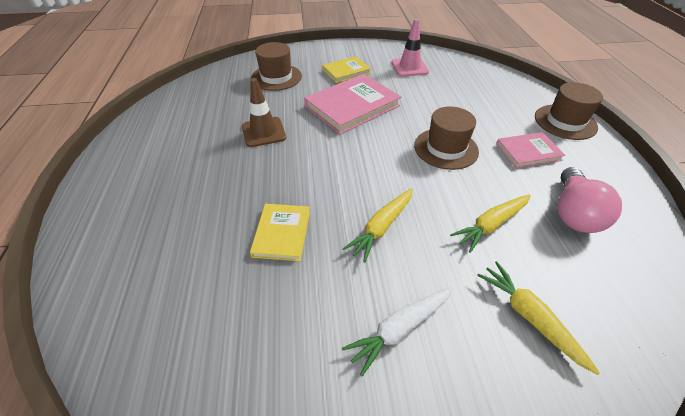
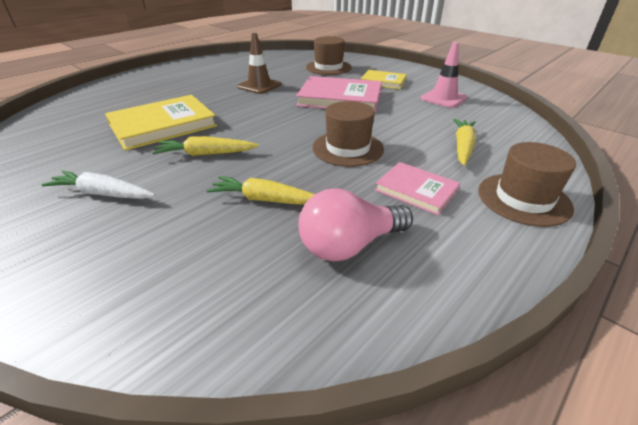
camera: 50 degrees right, 10 degrees down
yellow book [250,204,310,261] -> yellow book [105,95,217,151], size x1.73
yellow carrot [477,261,600,375] -> yellow carrot moved to [453,119,476,166]

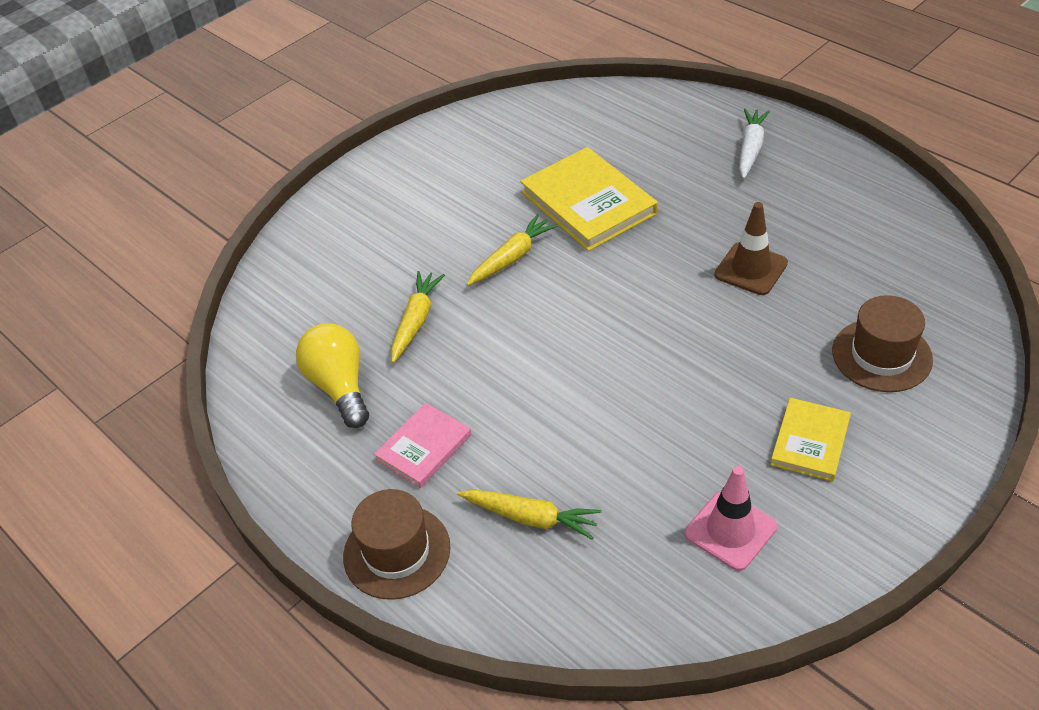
camera: 95 degrees right, 10 degrees up
white carrot [41,170,155,199] -> white carrot moved to [739,109,770,179]
yellow carrot [152,136,259,156] -> yellow carrot turned 45 degrees clockwise [467,214,558,286]
pink book [296,76,382,113] -> none
pink light bulb [298,188,413,262] -> yellow light bulb [296,323,369,428]
brown hat [312,101,384,167] -> none

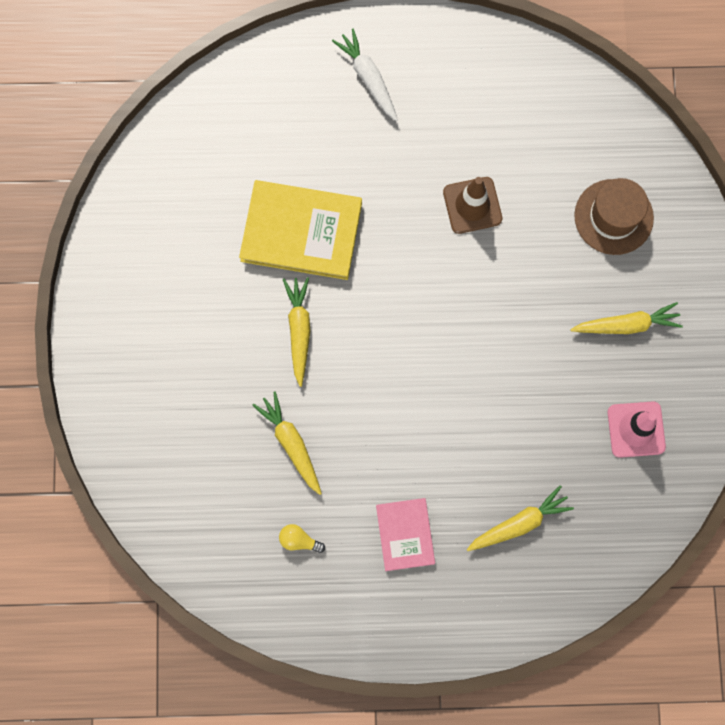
camera: 50 degrees left, 30 degrees up
yellow light bulb [296,323,369,428] -> yellow light bulb [279,524,325,553], size x0.47
brown hat [343,489,450,600] -> none
yellow book [770,398,851,481] -> yellow carrot [570,302,683,334]

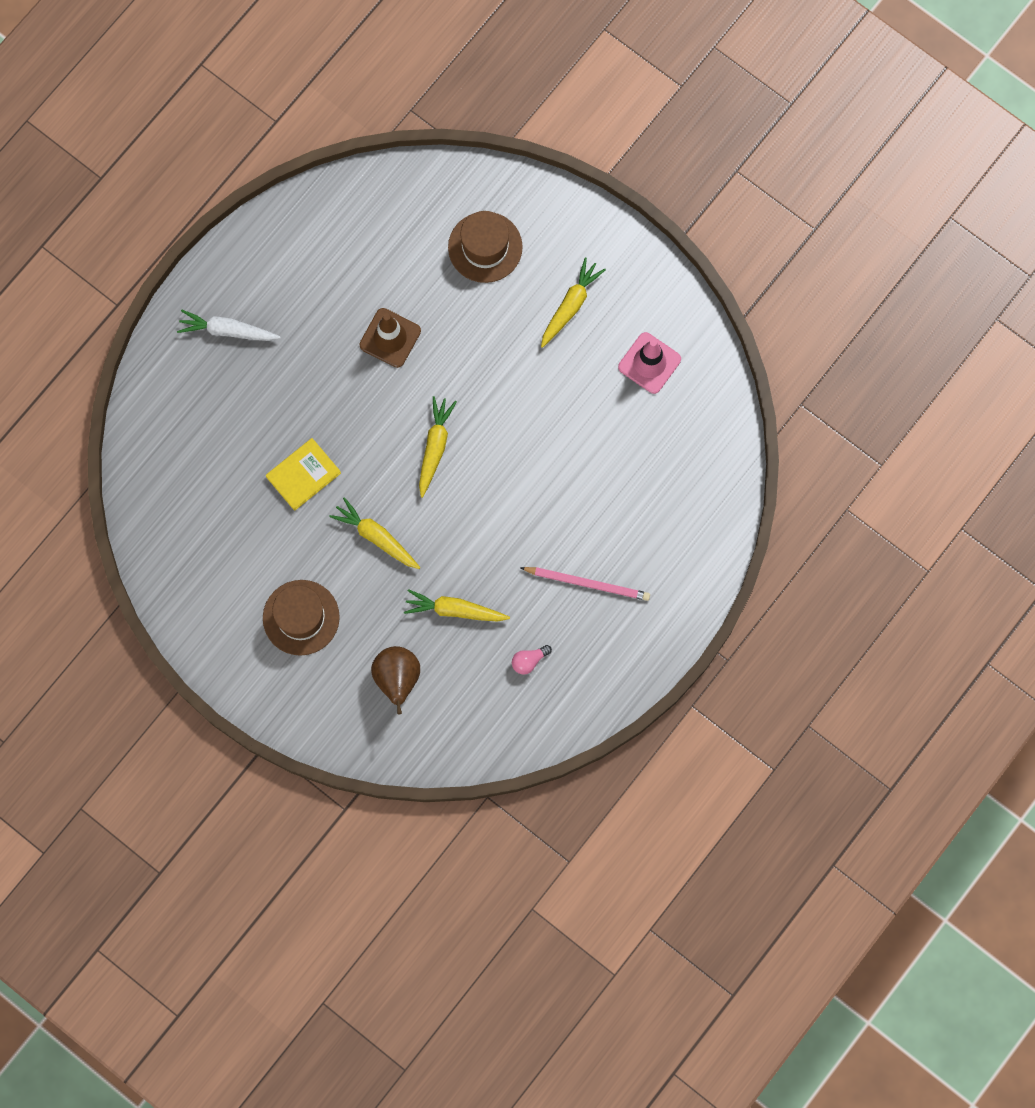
camera: 50 degrees left, 0 degrees up
yellow book [239,180,362,280] -> yellow book [265,438,341,511], size x0.58
yellow light bulb [279,524,325,553] -> pink light bulb [512,645,552,675]
pink book [376,498,435,571] -> pink pencil [520,567,650,601]
yellow carrot [467,485,574,551] -> yellow carrot moved to [419,396,457,498]
none -> brown hat [263,580,340,656]
none -> brown pear [371,646,420,715]

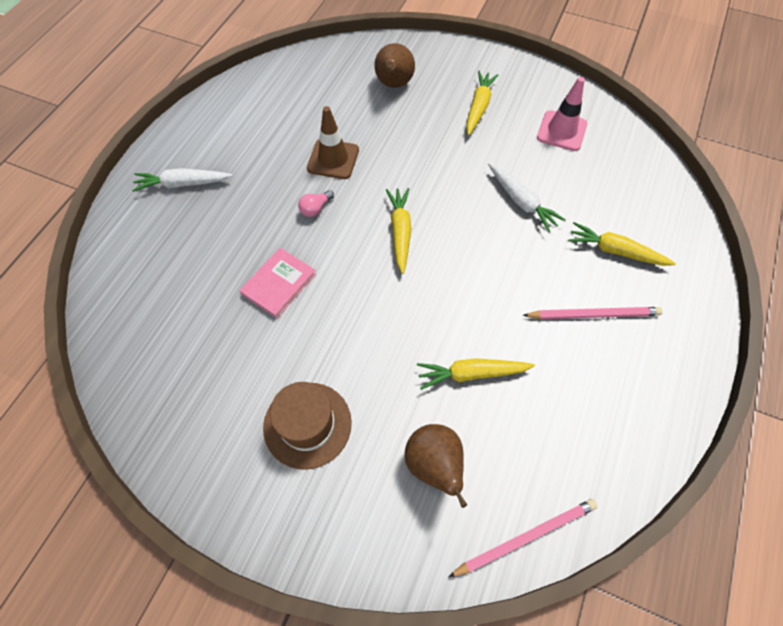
camera: 15 degrees left, 15 degrees down
yellow book [265,438,341,511] -> pink book [239,248,316,318]
yellow carrot [329,497,420,569] -> yellow carrot moved to [568,222,676,266]
brown hat [448,211,523,283] -> brown pear [374,43,415,88]
pink light bulb [512,645,552,675] -> pink light bulb moved to [298,190,334,217]
none -> pink pencil [448,499,598,577]
none -> white carrot [488,163,566,232]

